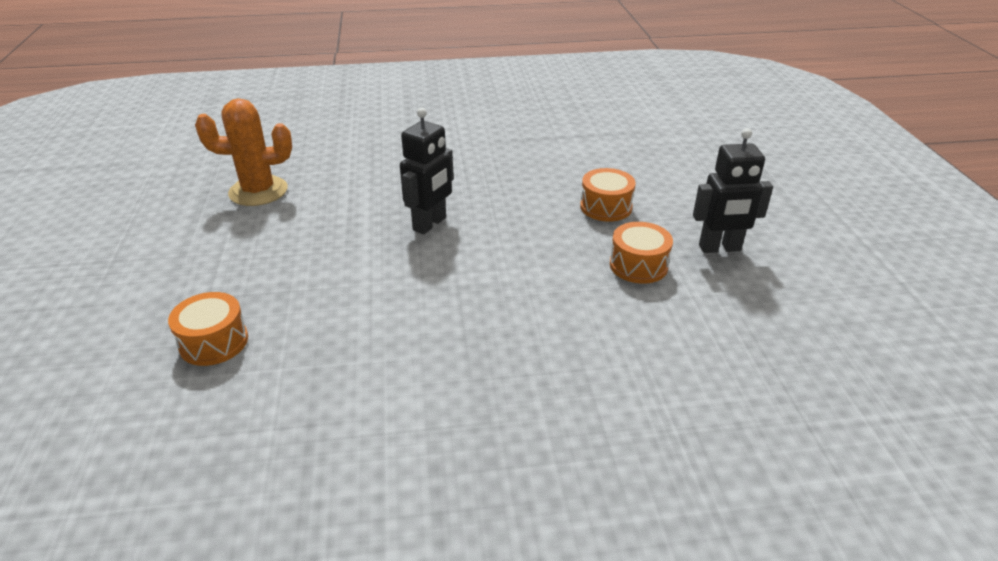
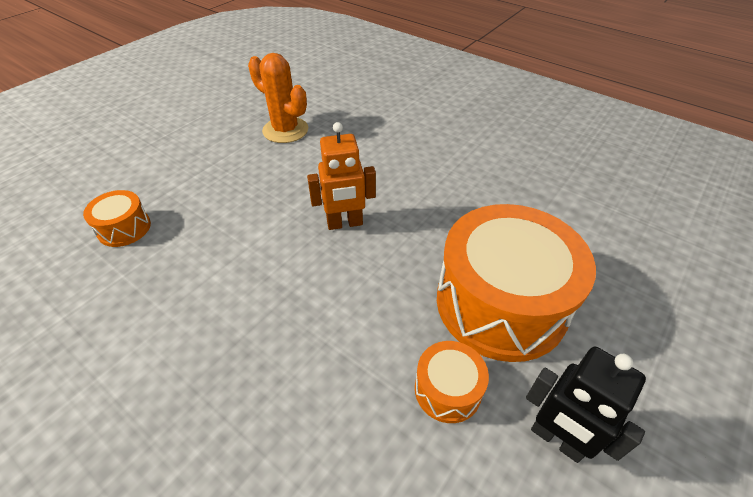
camera: 45 degrees right, 10 degrees up
black robot [400,108,454,235] -> orange robot [307,122,376,230]
orange drum [580,168,636,222] -> orange drum [437,204,596,362], size x2.24

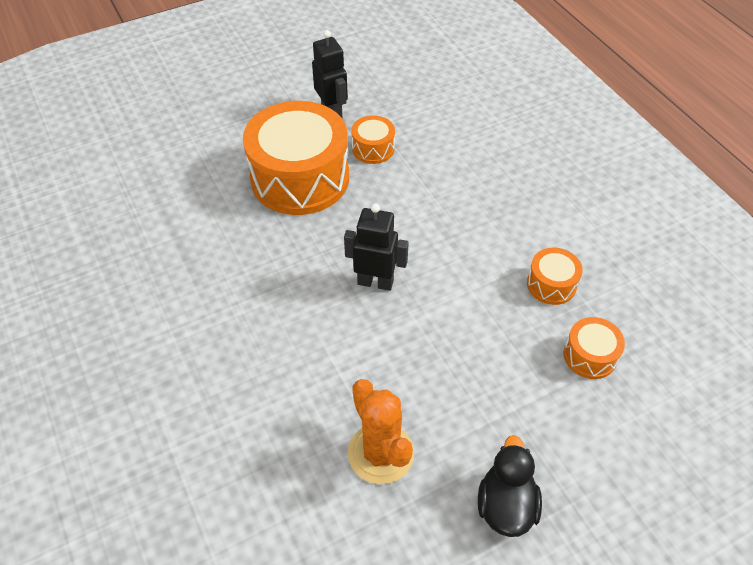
camera: 155 degrees left, 5 degrees up
orange robot [307,122,376,230] -> black robot [344,203,409,291]
none -> black duck [478,435,542,537]
none -> orange drum [527,248,583,305]

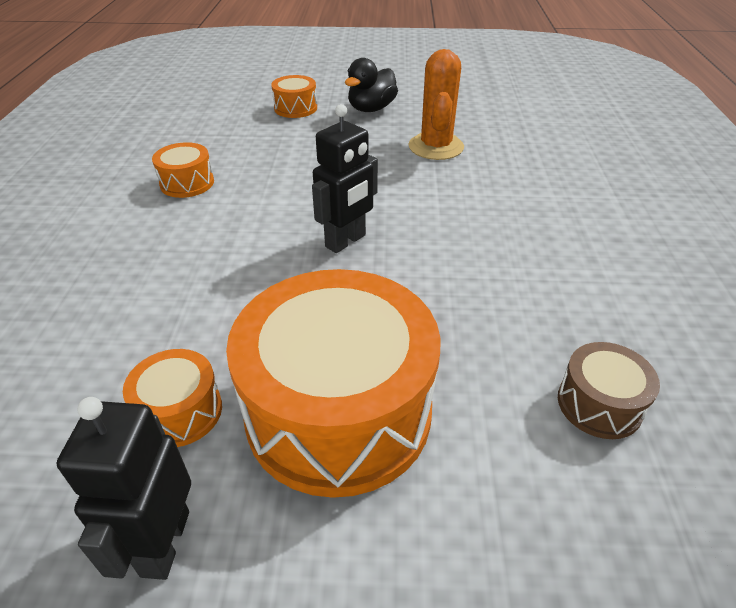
camera: 150 degrees left, 10 degrees down
black robot [344,203,409,291] -> black robot turned 90 degrees counterclockwise [312,104,378,253]
orange drum [563,317,625,379] -> orange drum moved to [271,75,317,118]
none -> brown drum [558,342,660,439]

